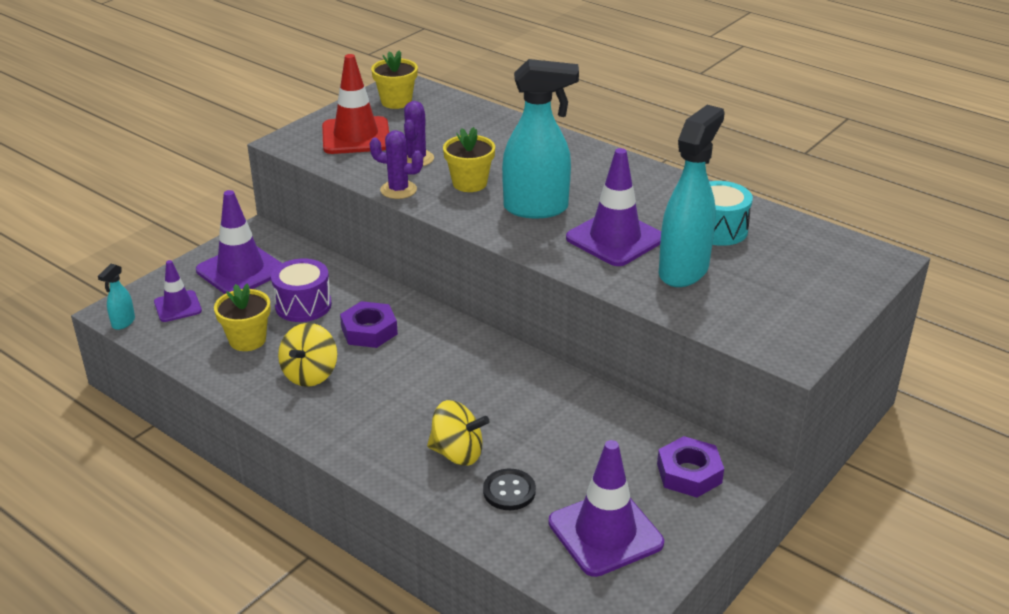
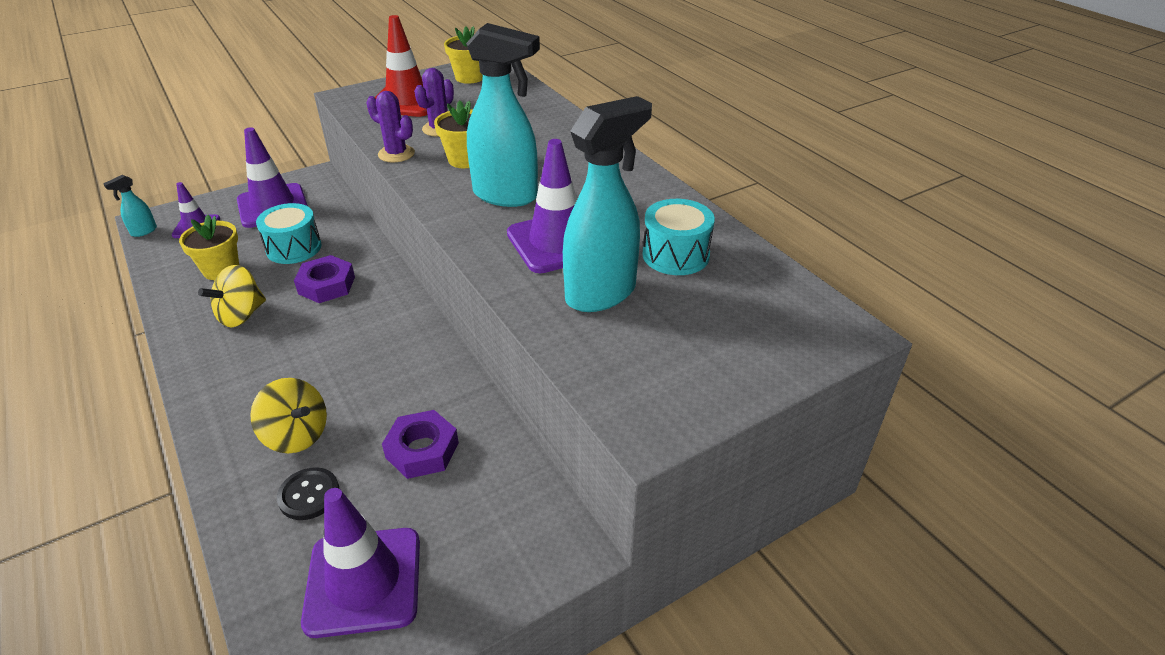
camera: 20 degrees right, 5 degrees up
purple drum [271,259,332,322] -> turquoise drum [256,203,321,264]
purple nut [657,436,724,497] -> purple nut moved to [382,410,459,479]

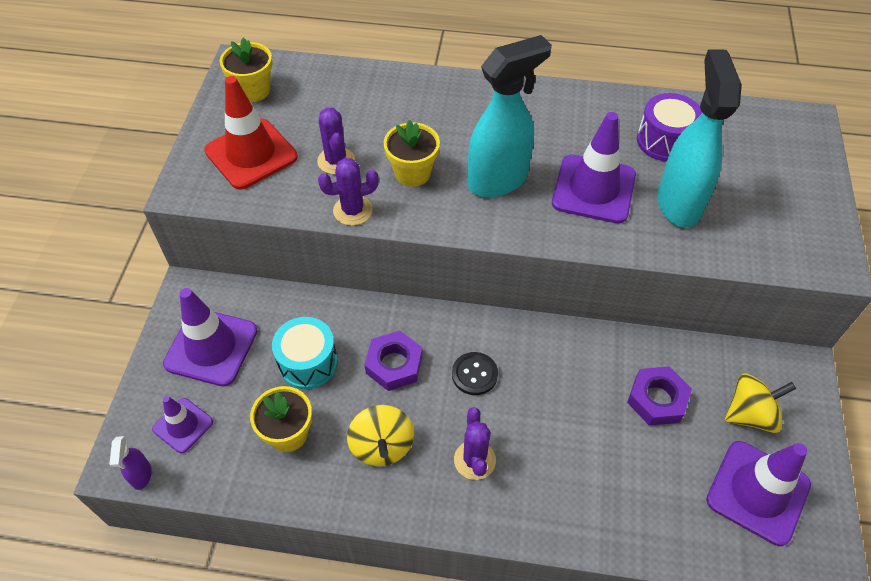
camera: 50 degrees left, 15 degrees up
turquoise spray bottle [103,175,157,237] -> purple spray bottle [110,436,152,490]
yellow spinning top [250,378,327,453] -> yellow spinning top moved to [725,374,796,433]
black button [277,467,339,520] -> black button moved to [452,352,498,395]
turquoise drum [643,199,715,275] -> purple drum [637,93,702,162]
none -> purple cactus [454,407,496,480]

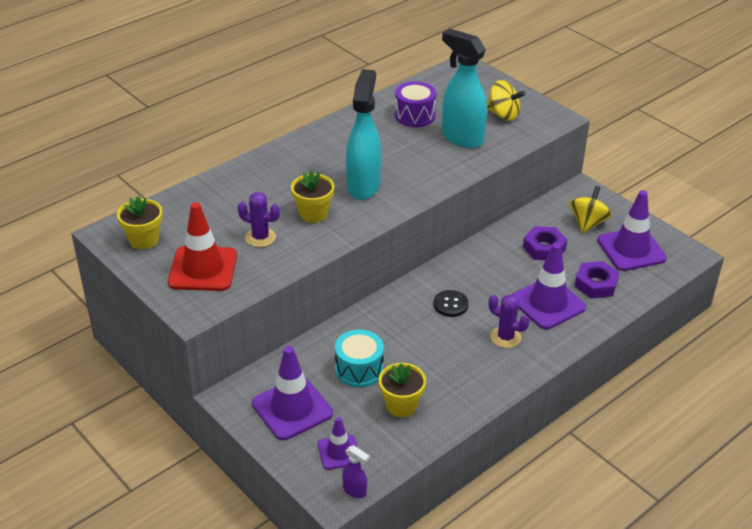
camera: 50 degrees left, 15 degrees down
purple cactus [318,158,379,226] -> none
yellow spinning top [347,405,414,466] -> yellow spinning top moved to [487,80,525,121]
purple nut [365,331,423,391] -> purple nut moved to [575,261,620,299]
purple traffic cone [552,112,636,224] -> purple traffic cone moved to [512,243,586,329]

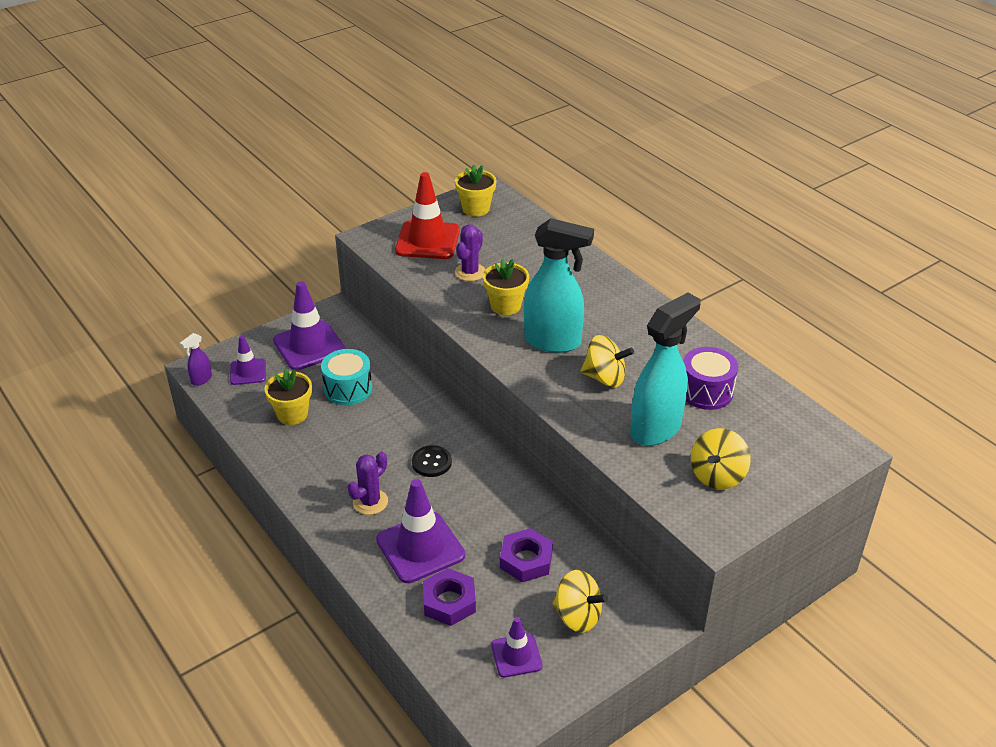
camera: 95 degrees right, 0 degrees up
purple traffic cone [597,190,667,271] -> purple traffic cone [491,617,543,678], size x0.58
none -> yellow spinning top [580,335,634,387]

